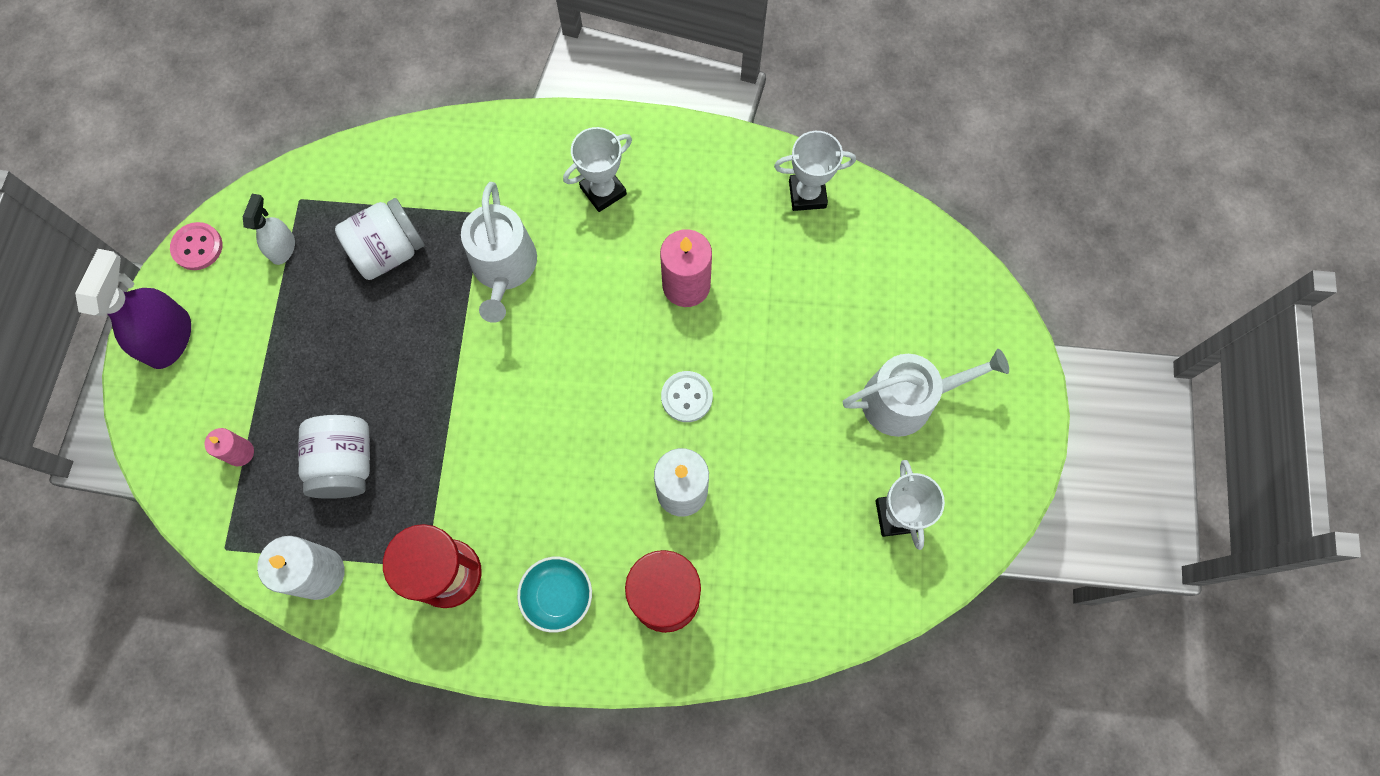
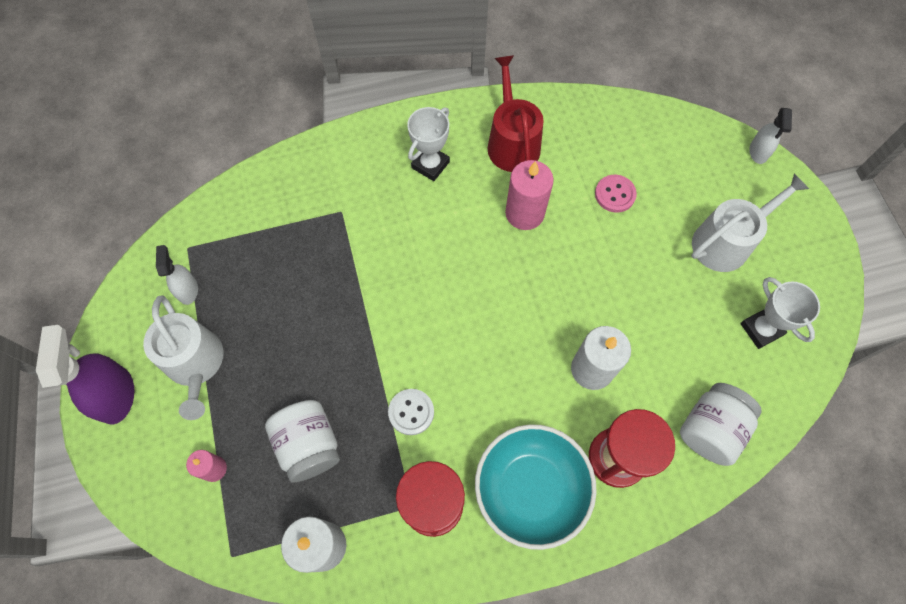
camera: 20 degrees left, 5 degrees down
pink button [170,222,223,270] -> pink button moved to [595,175,637,212]
white jar [335,198,425,280] -> white jar moved to [680,383,762,466]
white watering can [461,182,537,323] -> white watering can moved to [143,295,223,420]
turquoise bowl [517,557,592,633] -> turquoise bowl [475,424,597,550], size x1.80
white button [661,371,713,422] -> white button moved to [388,389,434,435]
white trophy [774,131,856,211] -> none
none -> red watering can [488,55,544,172]
none -> white spray bottle [749,108,792,164]

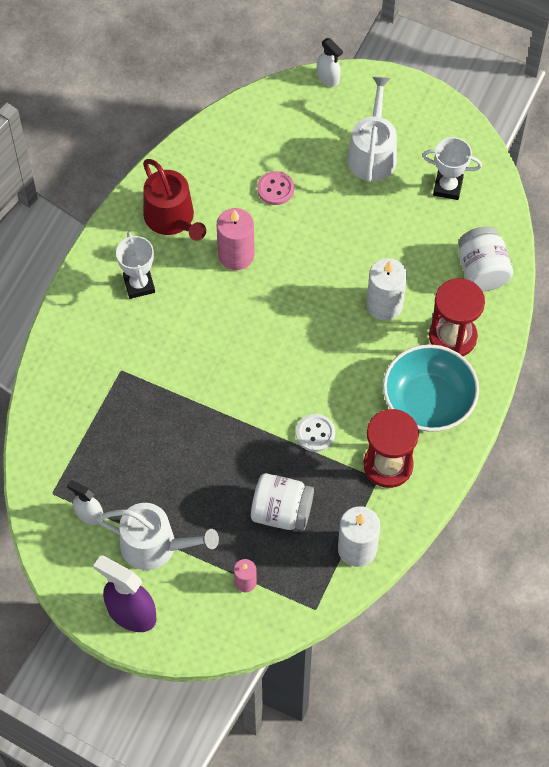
camera: 50 degrees left, 5 degrees down
red watering can [488,55,544,172] -> red watering can turned 150 degrees counterclockwise [143,159,206,241]

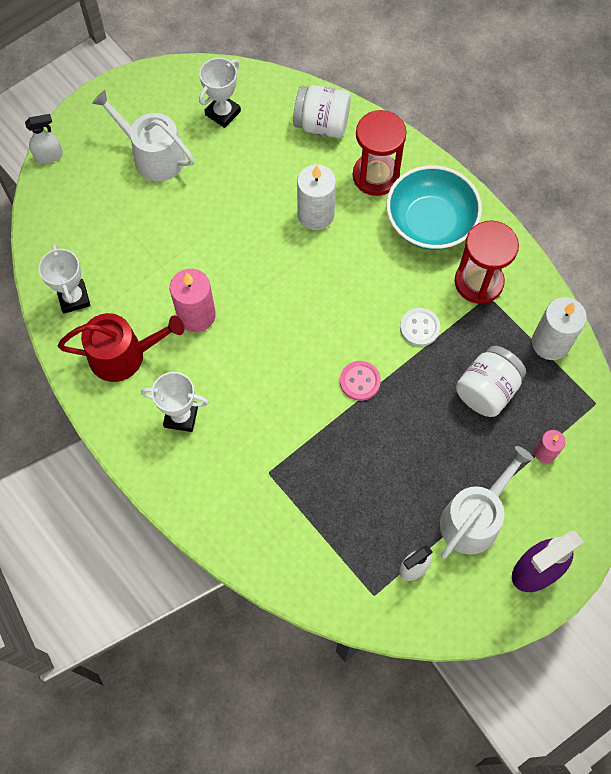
camera: 65 degrees left, 5 degrees up
pink button [257,171,294,205] -> pink button moved to [340,361,381,401]
none -> white trophy [38,244,91,314]

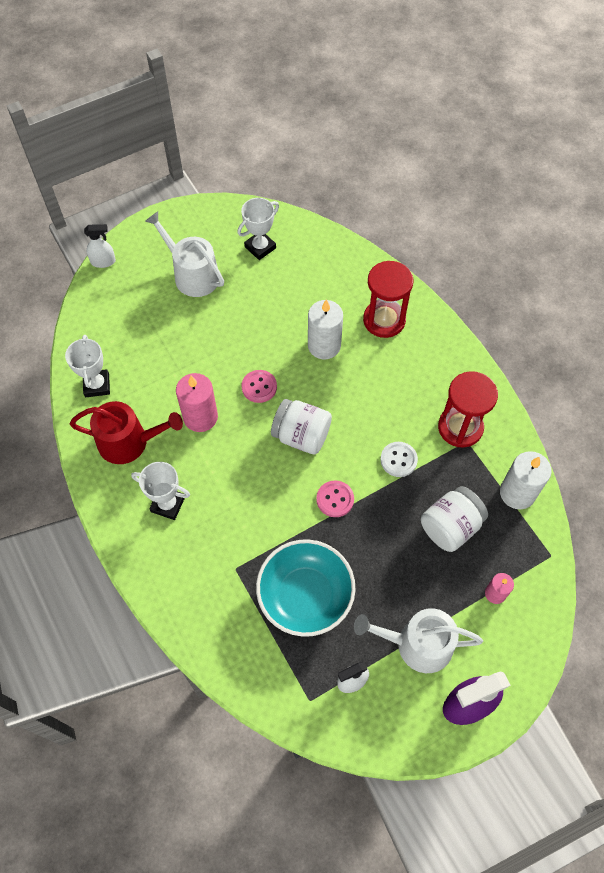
camera: 10 degrees right, 5 degrees down
white jar [293,85,351,138] -> white jar moved to [271,399,332,455]
turquoise bowl [386,165,482,250] -> turquoise bowl moved to [256,539,356,637]
white watering can [440,446,534,559] -> white watering can turned 135 degrees counterclockwise [354,608,483,673]
none -> pink button [242,370,277,403]

